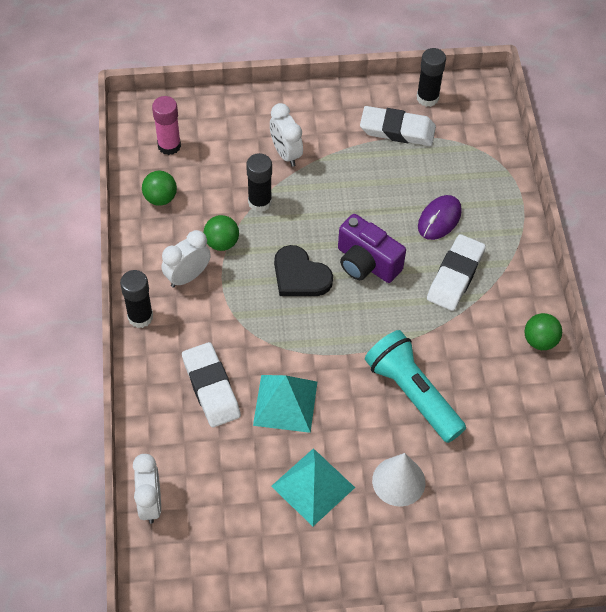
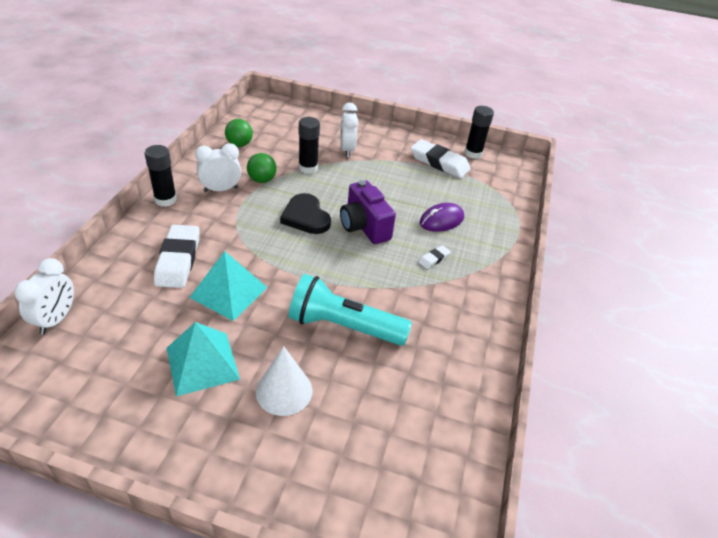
camera: 20 degrees right, 15 degrees down
pink glue stick [152,96,181,155] -> none
turquoise flashlight [365,330,466,443] -> turquoise flashlight turned 60 degrees counterclockwise [289,274,412,346]
white eraser [427,234,486,311] -> white eraser [419,245,451,269], size x0.46
green ball [525,313,562,350] -> none

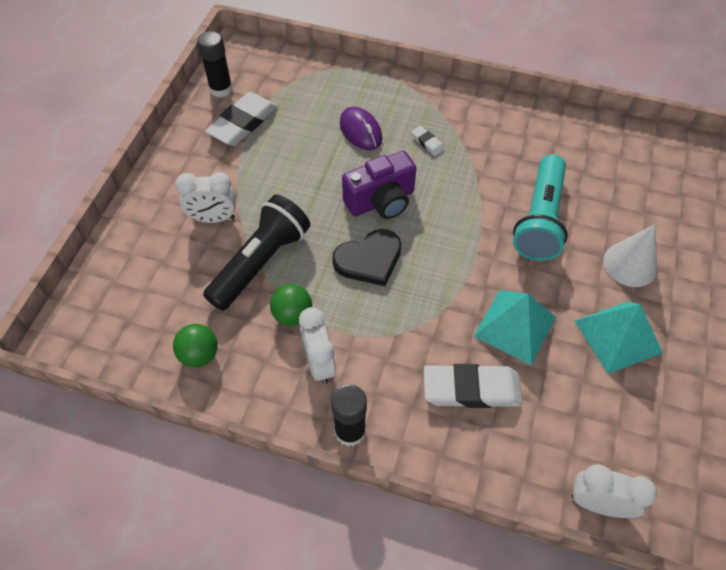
camera: 85 degrees left, 15 degrees up
black glue stick [299,117,320,174] -> black flashlight [203,195,310,311]

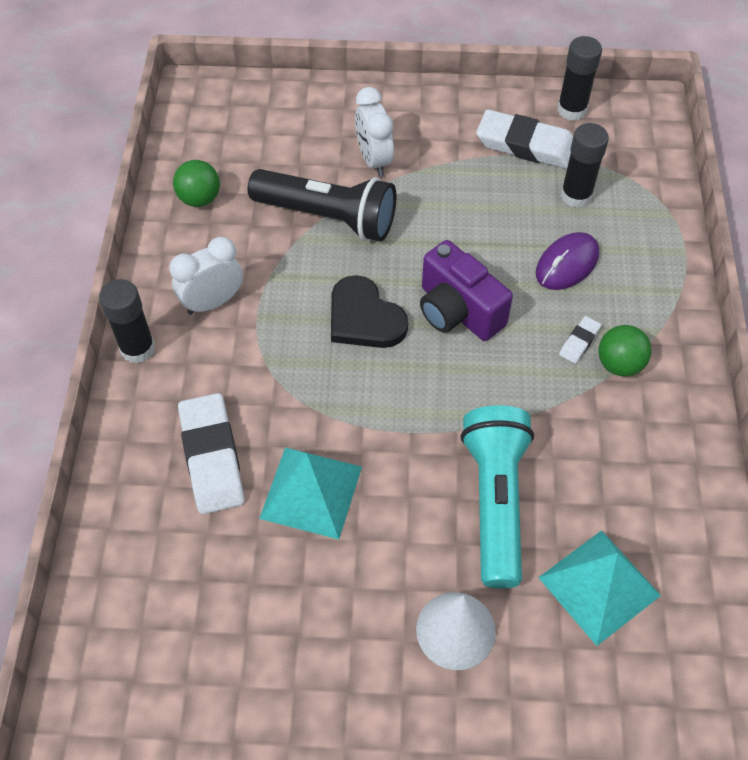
camera: 75 degrees right, 0 degrees up
green ball [270,284,312,326] -> green ball moved to [598,325,651,377]
turquoise flashlight [513,154,568,261] -> turquoise flashlight turned 90 degrees clockwise [461,405,534,588]
white clock [572,464,657,518] -> none
turquoise pyramid [575,301,663,374] -> turquoise pyramid moved to [538,530,661,646]
none -> black glue stick [561,123,609,208]

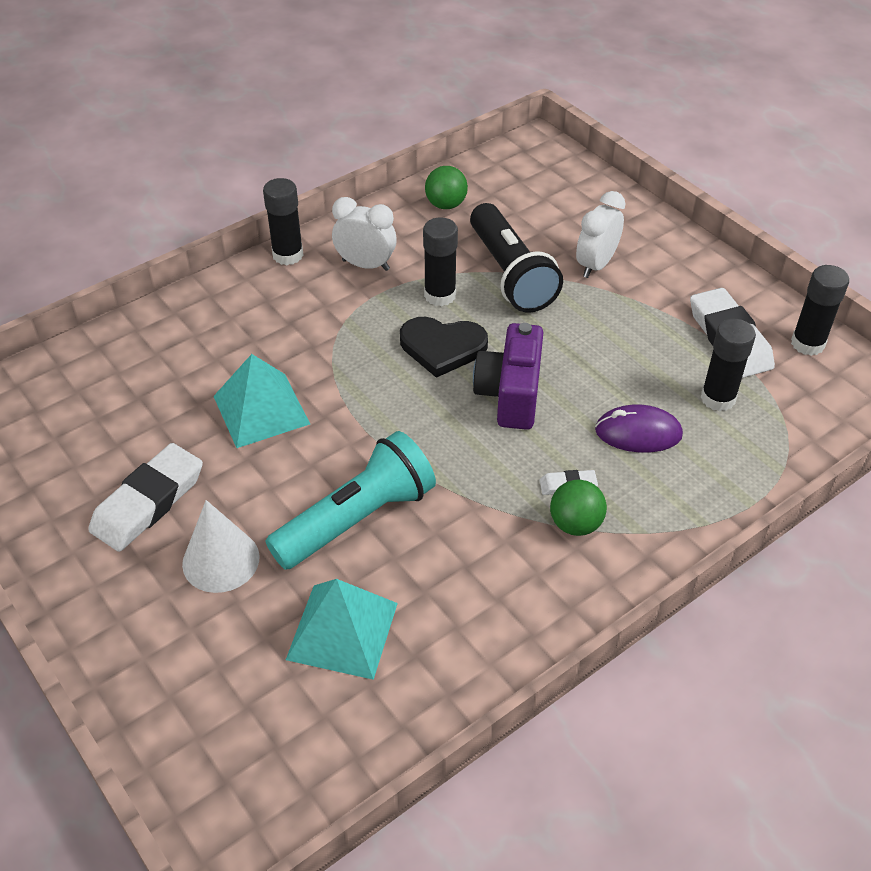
camera: 50 degrees right, 10 degrees down
white eraser [178,393,245,514] -> white eraser moved to [88,443,203,552]
black heart [331,275,408,348] -> black heart turned 90 degrees counterclockwise [400,317,488,378]
none -> black glue stick [423,217,458,306]

